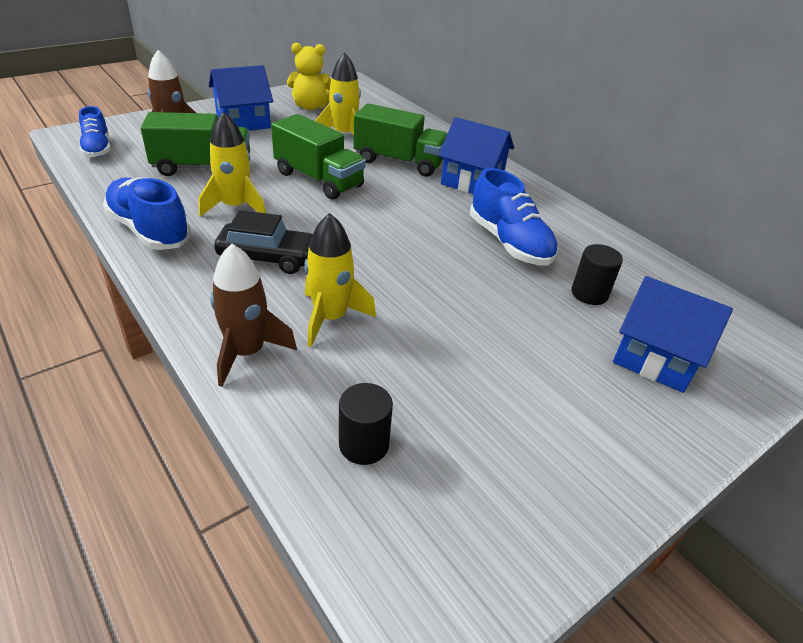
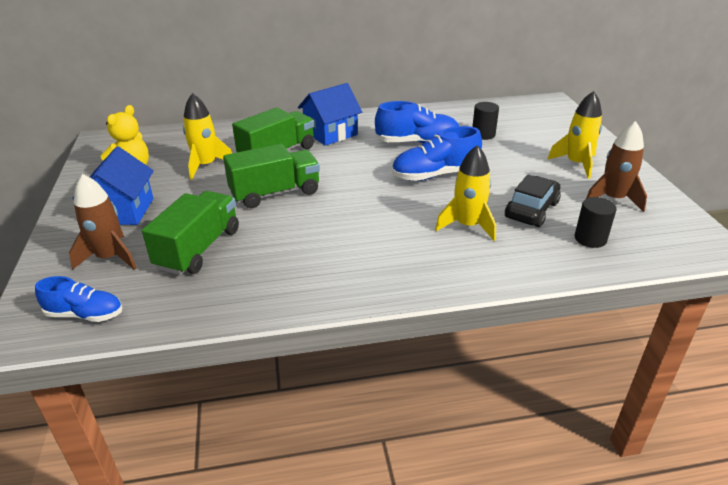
camera: 60 degrees left, 5 degrees down
blue shoe [103,178,191,250] -> blue shoe moved to [392,126,482,181]
yellow rocket [199,111,266,217] -> yellow rocket moved to [547,91,602,179]
brown rocket [210,244,297,387] -> brown rocket moved to [586,121,647,212]
black car [214,210,313,274] -> black car moved to [505,174,561,227]
blue house [613,276,733,393] -> none

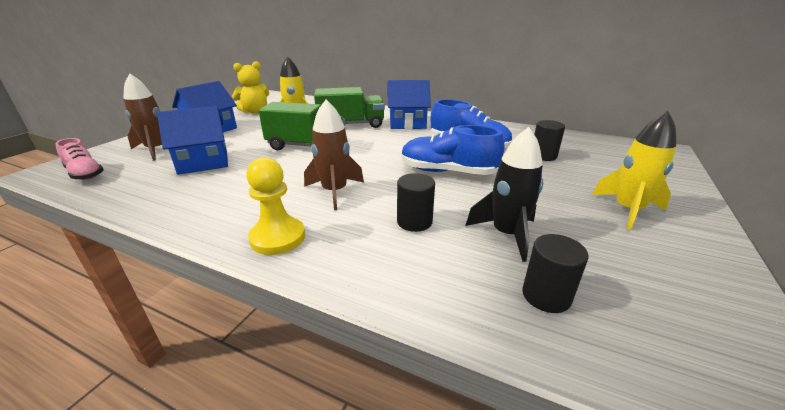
camera: 35 degrees right, 5 degrees down
blue shoe [35,276,122,322] -> pink shoe [55,138,104,180]
green truck [142,191,239,275] -> blue house [157,106,228,175]
yellow rocket [435,145,496,241] -> black cylinder [397,173,435,232]
black car [505,174,561,227] -> black rocket [466,127,543,262]
brown rocket [586,121,647,212] -> brown rocket moved to [304,99,364,210]
none -> yellow pawn [246,157,305,255]

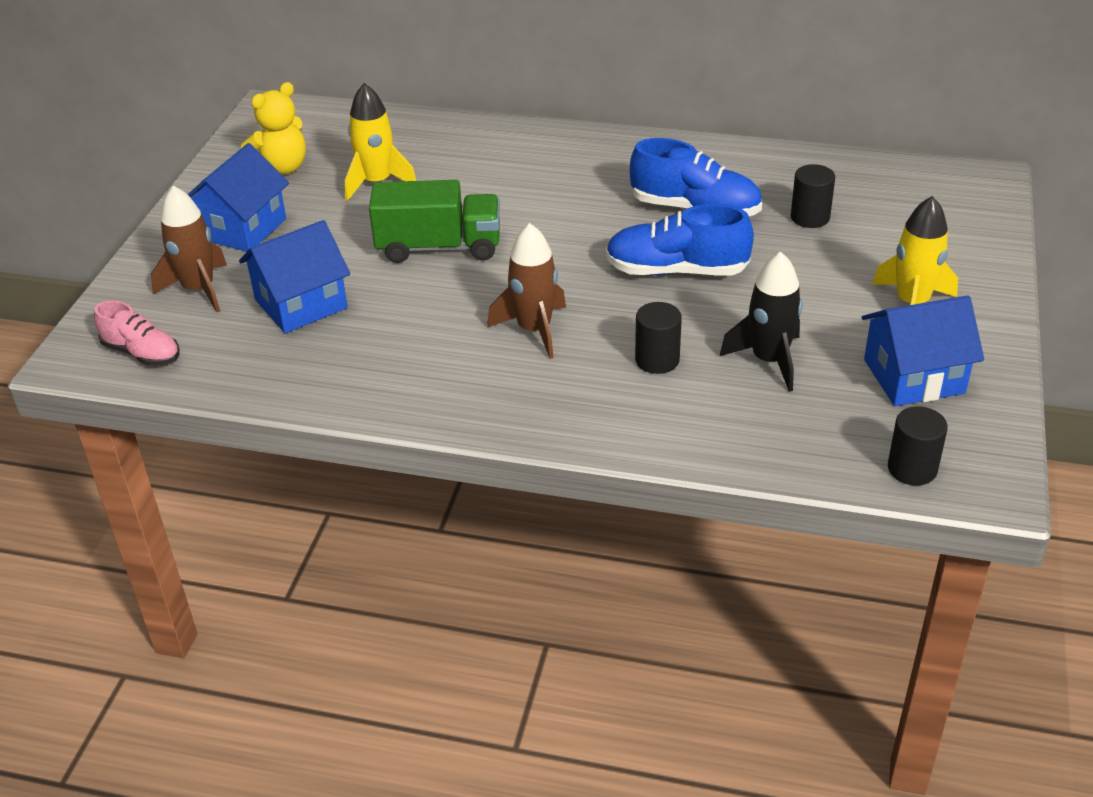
camera: 10 degrees left, 10 degrees up
yellow pawn [246,157,305,255] -> none
green truck [314,87,385,128] -> none
blue house [387,80,431,129] -> blue house moved to [862,295,984,406]
black cylinder [522,234,588,313] -> black cylinder moved to [888,406,948,485]

